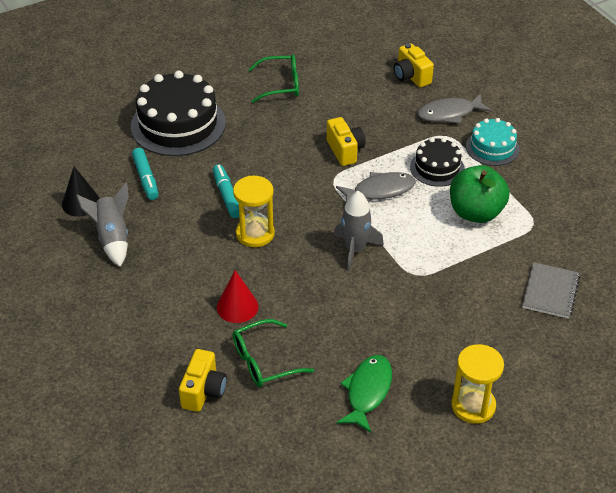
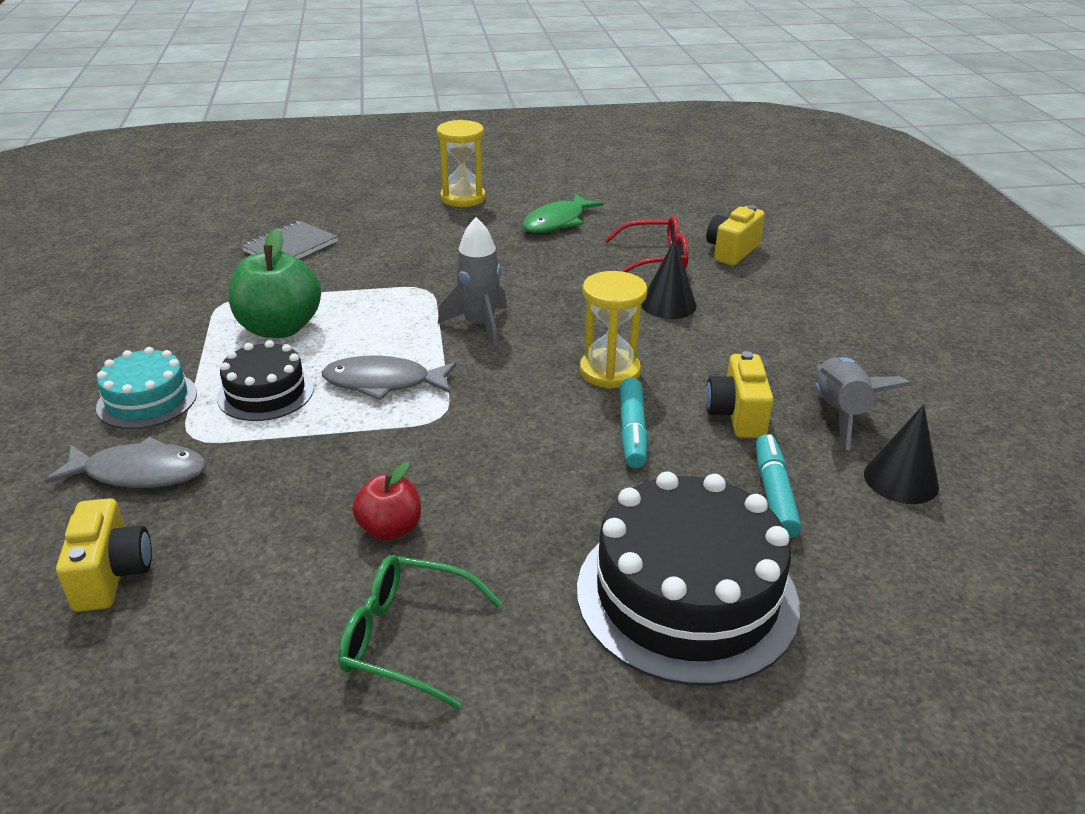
camera: 160 degrees left, 10 degrees down
red cone [217,270,259,323] -> black cone [641,239,697,319]
green glasses [233,319,314,387] -> red glasses [604,216,689,272]
yellow camera [327,117,365,166] -> yellow camera moved to [706,351,774,438]
none -> red apple [352,462,421,540]

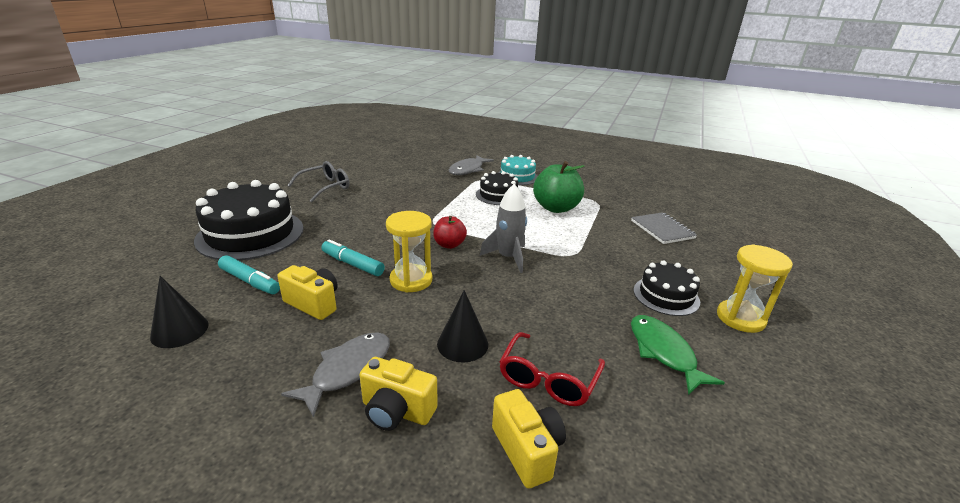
camera: 120 degrees right, 5 degrees down
yellow camera [56,498,152,612] -> yellow camera moved to [360,357,437,431]
grey fish [322,355,456,400] -> grey fish moved to [281,332,390,418]
green glasses [338,555,502,709] -> grey glasses [287,161,349,202]
red apple [352,462,421,540] -> red apple moved to [433,216,467,249]
grey rocket [816,357,912,451] -> none
none -> black cake [634,260,700,316]

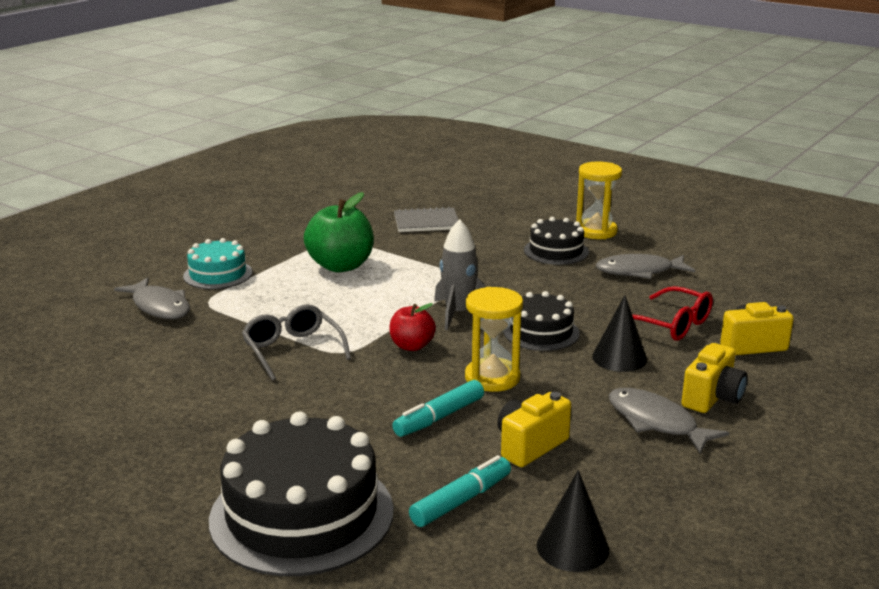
camera: 75 degrees left, 5 degrees down
grey glasses [287,161,349,202] -> grey glasses moved to [242,304,351,381]
black cake [476,171,518,205] -> black cake moved to [503,291,580,351]
green fish [631,315,725,395] -> grey fish [596,254,695,279]

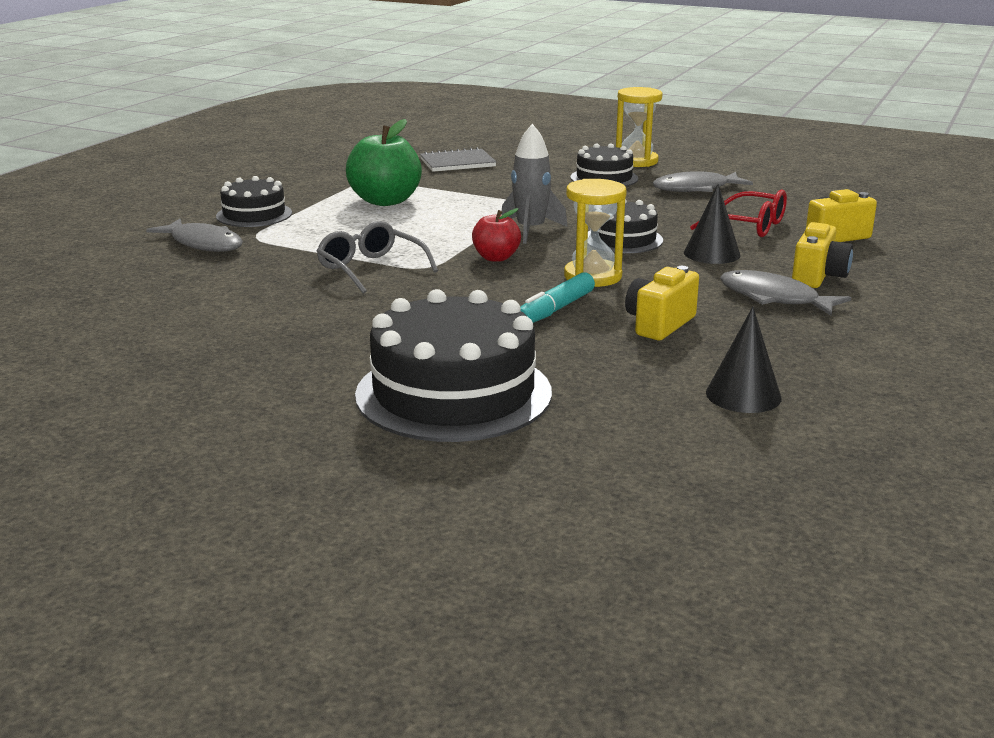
camera: 10 degrees left, 0 degrees up
turquoise cake [183,238,252,289] -> black cake [216,176,292,227]
turquoise marker [409,455,511,527] -> none

